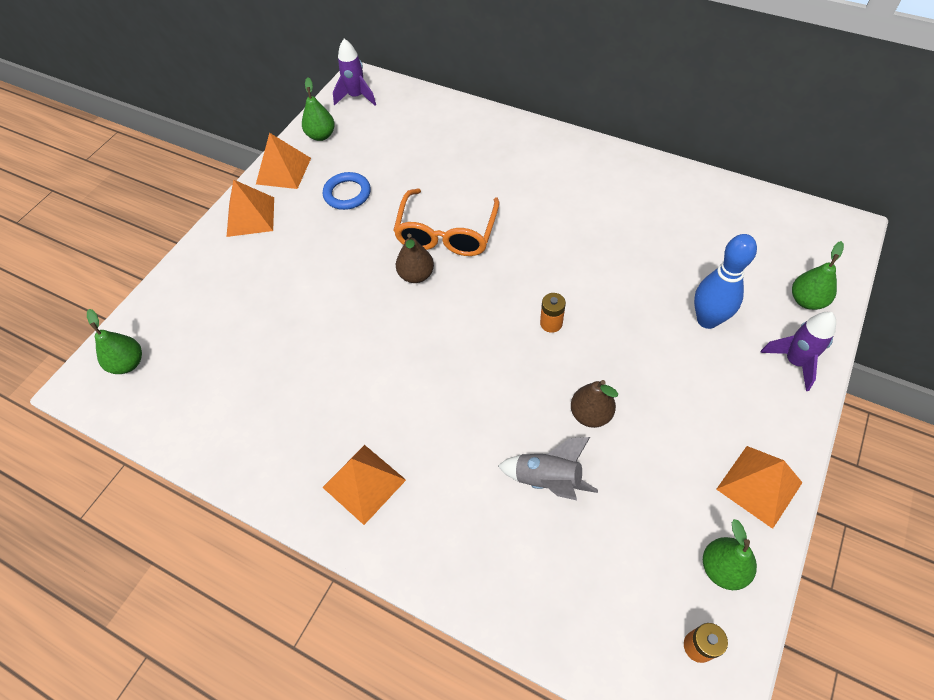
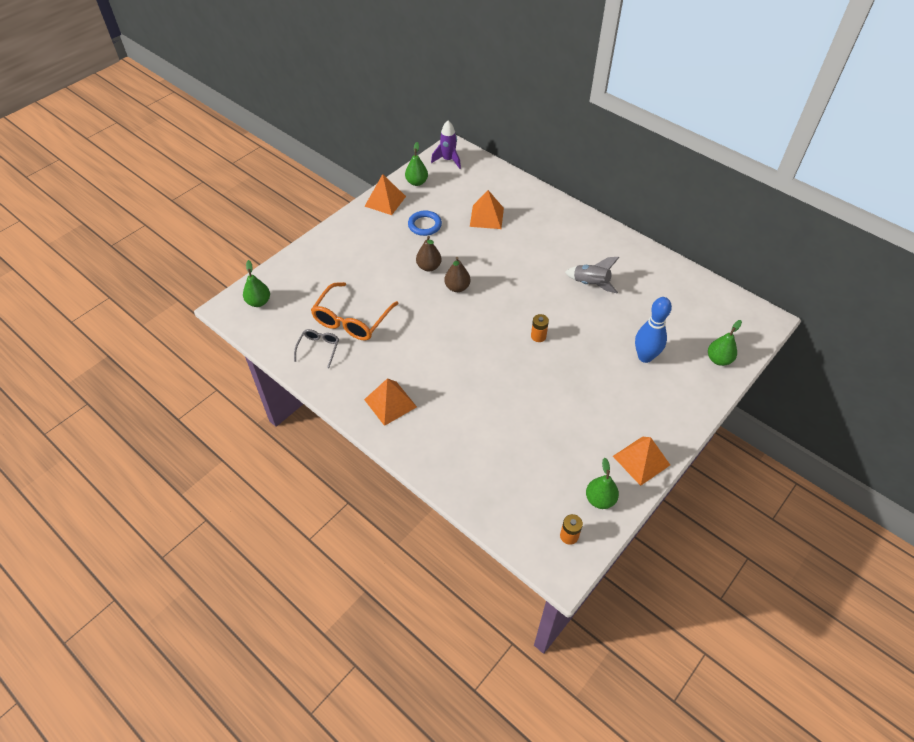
camera: 10 degrees right, 5 degrees down
orange pyramid [227,179,274,237] -> orange pyramid moved to [470,190,504,229]
orange glasses [393,189,500,256] -> orange glasses moved to [311,282,399,340]
grey rocket [498,437,598,500] -> grey rocket moved to [565,257,619,293]
brown pear [571,380,618,428] -> brown pear moved to [416,236,442,272]
purple rocket [760,312,836,391] -> none
none -> grey glasses [294,329,339,368]

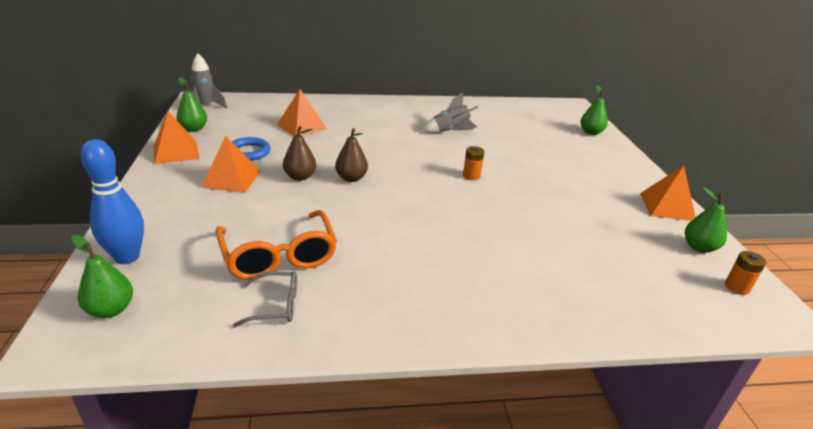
camera: 50 degrees left, 20 degrees down
grey glasses [294,329,339,368] -> grey glasses turned 120 degrees clockwise [233,271,297,327]
orange pyramid [364,378,417,426] -> orange pyramid moved to [201,136,261,193]
purple rocket [431,121,461,169] -> grey rocket [191,53,227,108]
blue bowling pin [635,297,672,363] -> blue bowling pin moved to [80,139,144,264]

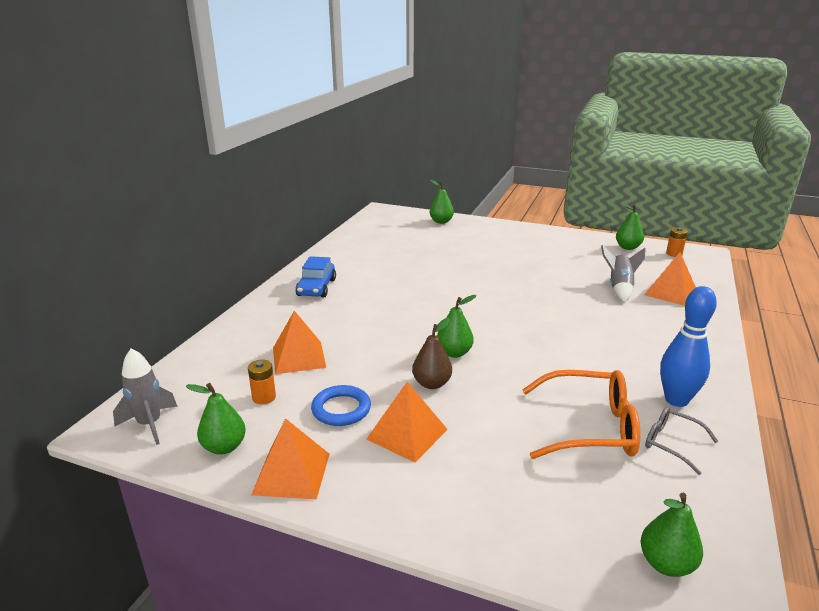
camera: 60 degrees left, 5 degrees down
blue bowling pin [80,139,144,264] -> blue bowling pin moved to [660,286,717,407]
grey glasses [233,271,297,327] -> grey glasses turned 75 degrees counterclockwise [645,407,718,475]
brown pear [335,128,368,182] -> green pear [437,295,476,358]
grey rocket [422,93,478,133] -> grey rocket moved to [601,245,646,302]
orange battery [463,146,484,180] -> orange battery moved to [248,359,276,404]
orange pyramid [640,165,696,221] -> orange pyramid moved to [644,252,696,306]
none -> blue car [295,256,336,297]

